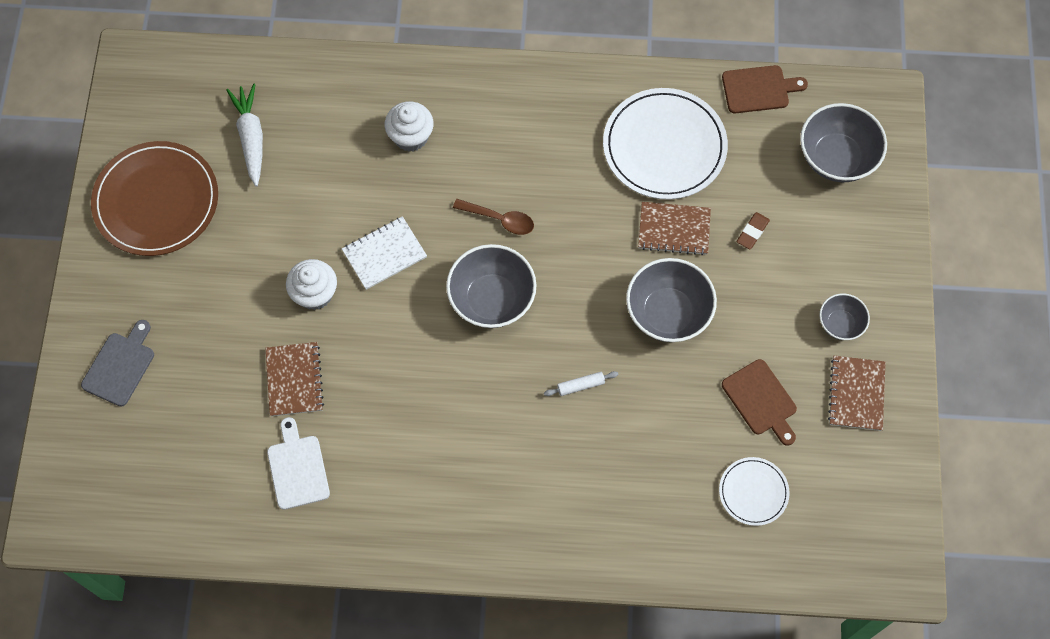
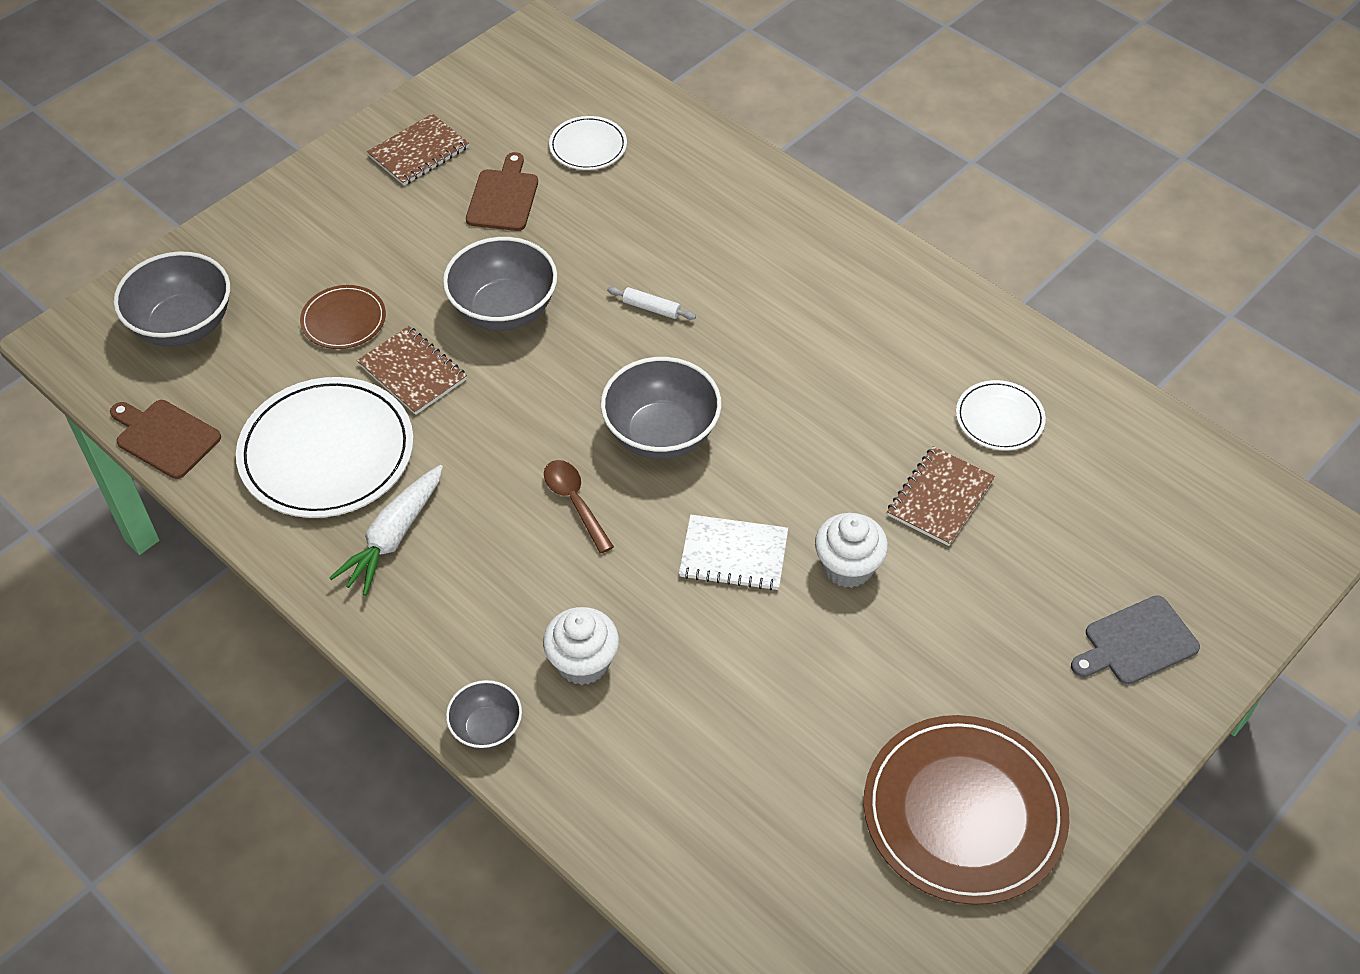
camera: 140 degrees left, 15 degrees down
white carrot [226,84,263,186] -> white carrot moved to [329,465,443,596]
white cutting board [267,417,330,510] -> white plate [956,380,1046,451]
brown eraser [737,212,770,249] -> brown plate [300,285,386,349]
grey bowl [819,293,870,340] -> grey bowl moved to [446,680,522,750]

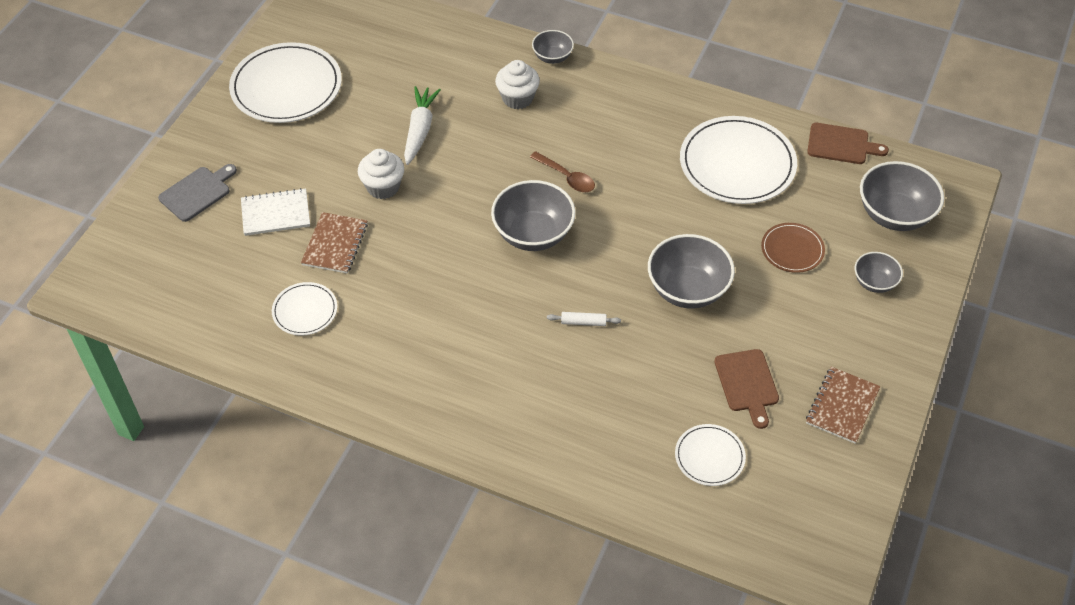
camera: 160 degrees right, 0 degrees up
white carrot [329,465,443,596] -> white carrot moved to [404,86,441,165]
brown notebook [357,326,467,415] -> none
white notebook [679,515,788,591] -> white notebook moved to [241,188,310,236]
brown plate [864,715,1070,905] -> white plate [229,42,342,123]
none -> grey bowl [855,252,903,293]

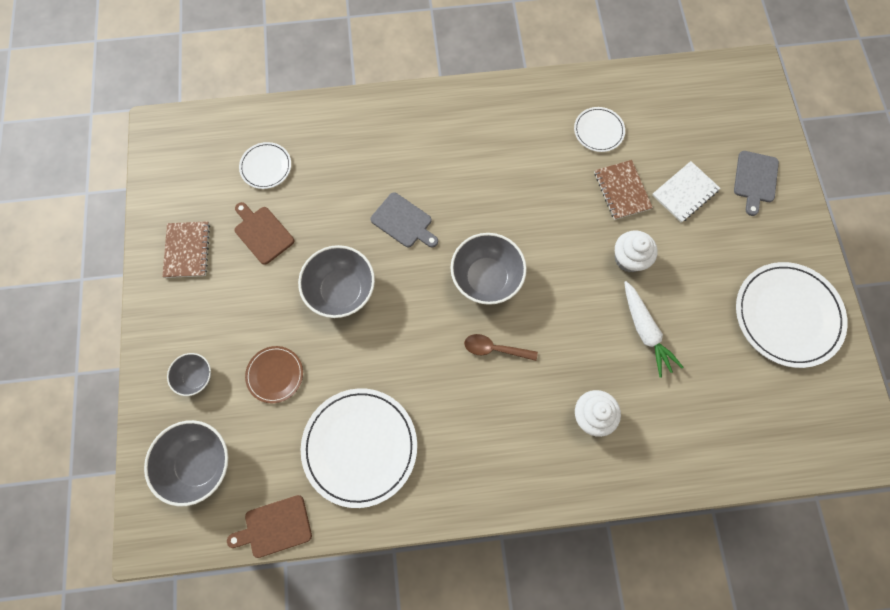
camera: 150 degrees right, 20 degrees up
grey bowl [532,30,574,64] -> none
white rolling pin [547,312,621,326] -> grey cutting board [370,192,438,247]

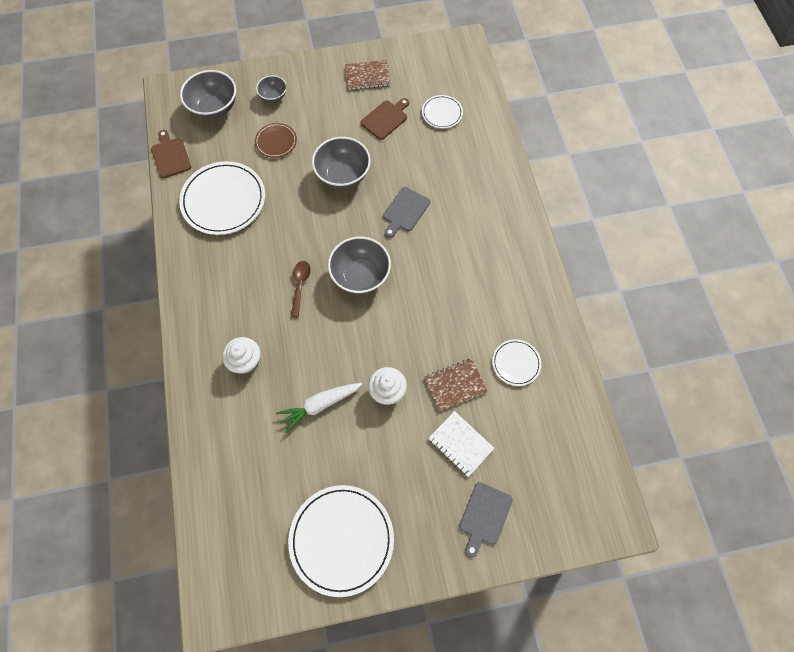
camera: 85 degrees right, 5 degrees down
grey cutting board [734,151,779,216] -> grey cutting board turned 75 degrees counterclockwise [460,482,513,557]

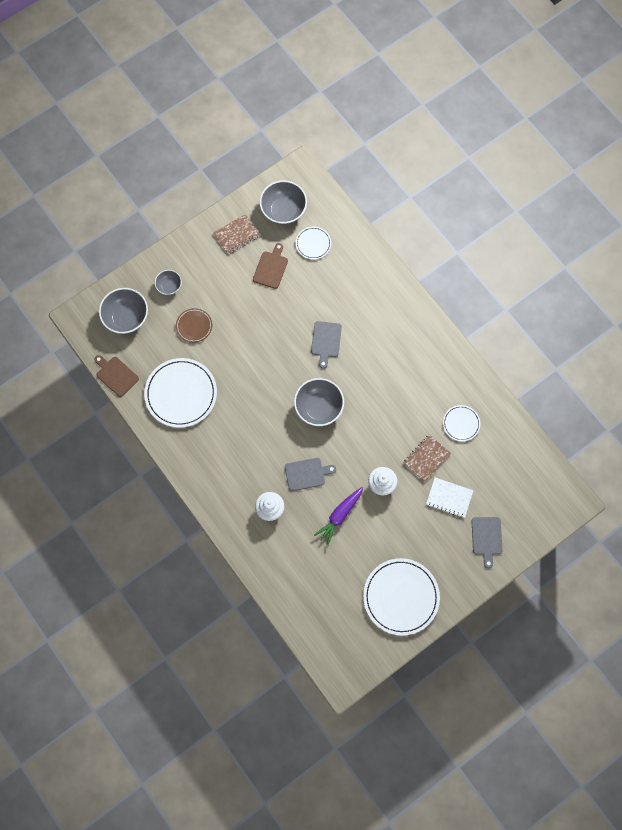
camera: 25 degrees left, 5 degrees up
white carrot [276,383,363,433] -> purple carrot [314,487,363,546]
brown spoon [291,261,311,317] -> none
grey bowl [312,137,371,189] -> grey bowl moved to [260,180,307,225]
none -> grey cutting board [285,458,336,491]

